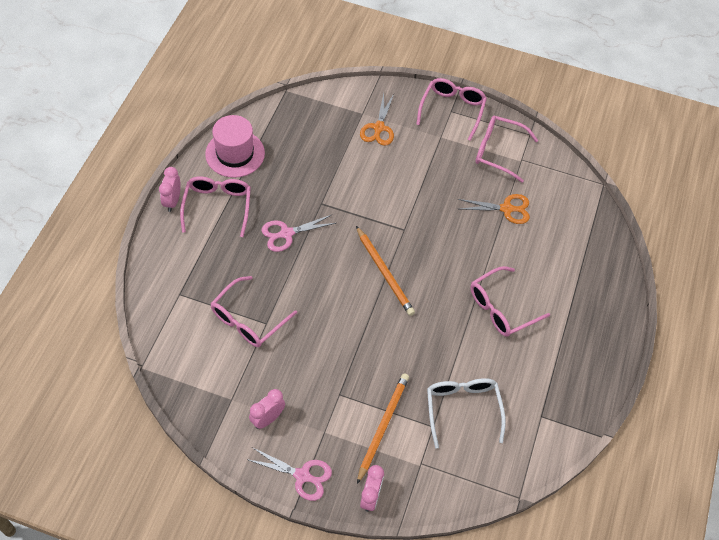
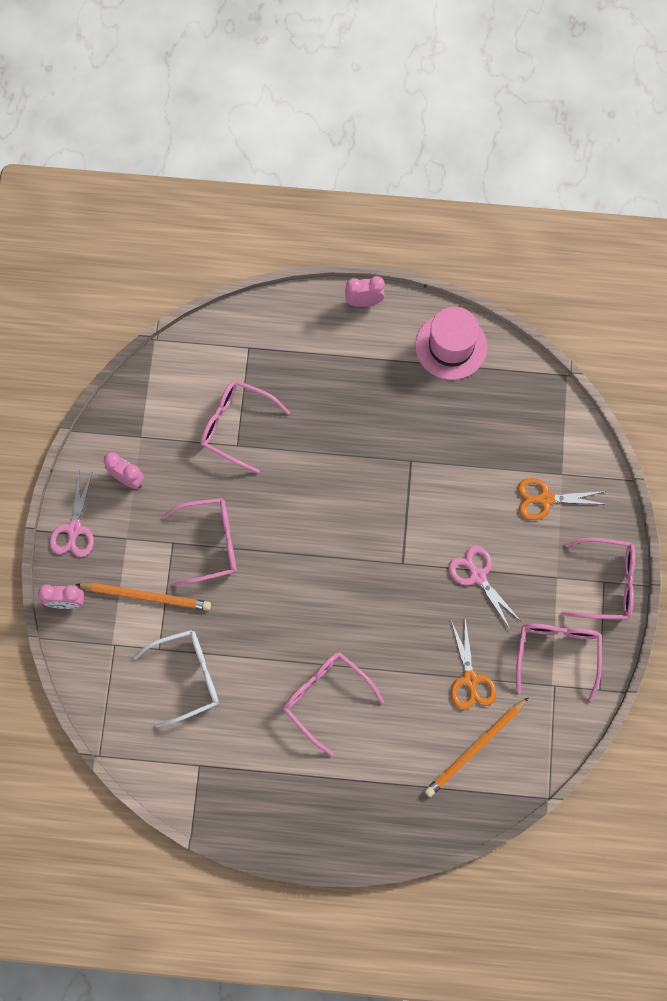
camera: 80 degrees right, 15 degrees up
pink glasses [180,176,251,237] -> pink glasses moved to [162,498,237,586]
pink scissors [262,214,336,252] -> pink scissors moved to [449,546,521,629]
orange pencil [356,226,415,316] -> orange pencil moved to [425,697,529,797]

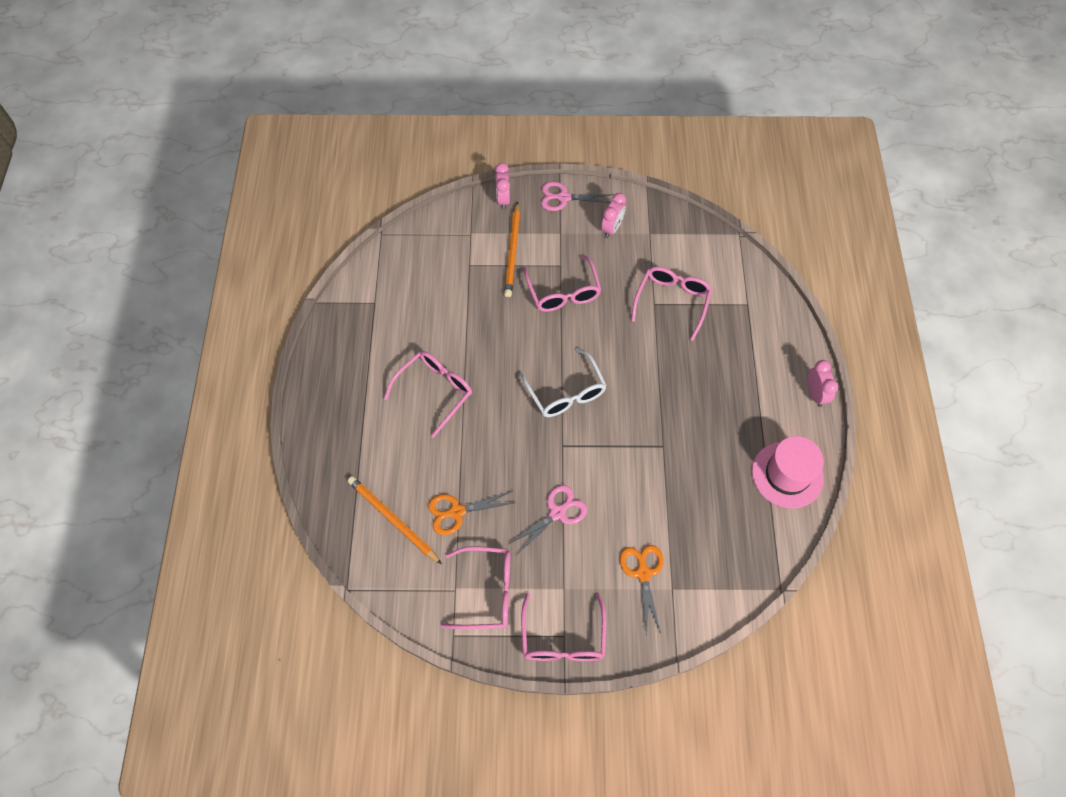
camera: 85 degrees right, 10 degrees down
white glasses [133,630,219,727] -> white glasses moved to [520,348,607,417]

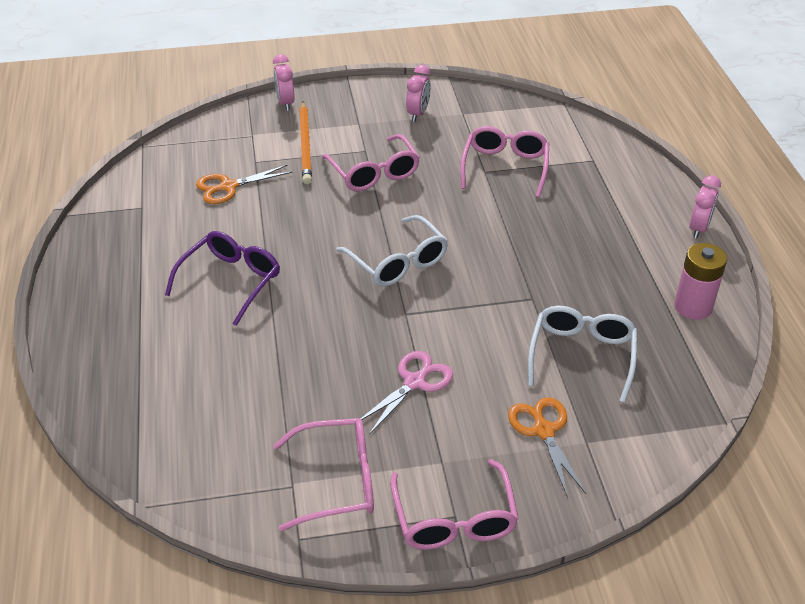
camera: 10 degrees left, 20 degrees down
orange pencil [347,476,442,564] -> none
pink glasses [384,351,472,438] -> purple glasses [165,231,280,326]
orange scissors [428,491,516,535] -> orange scissors moved to [196,165,293,204]
pink scissors [541,181,614,211] -> none
pink hat [752,436,824,509] -> pink battery [674,243,727,320]
pink clock [808,360,838,407] -> pink clock turned 45 degrees clockwise [690,175,721,239]
none -> white glasses [528,306,637,403]

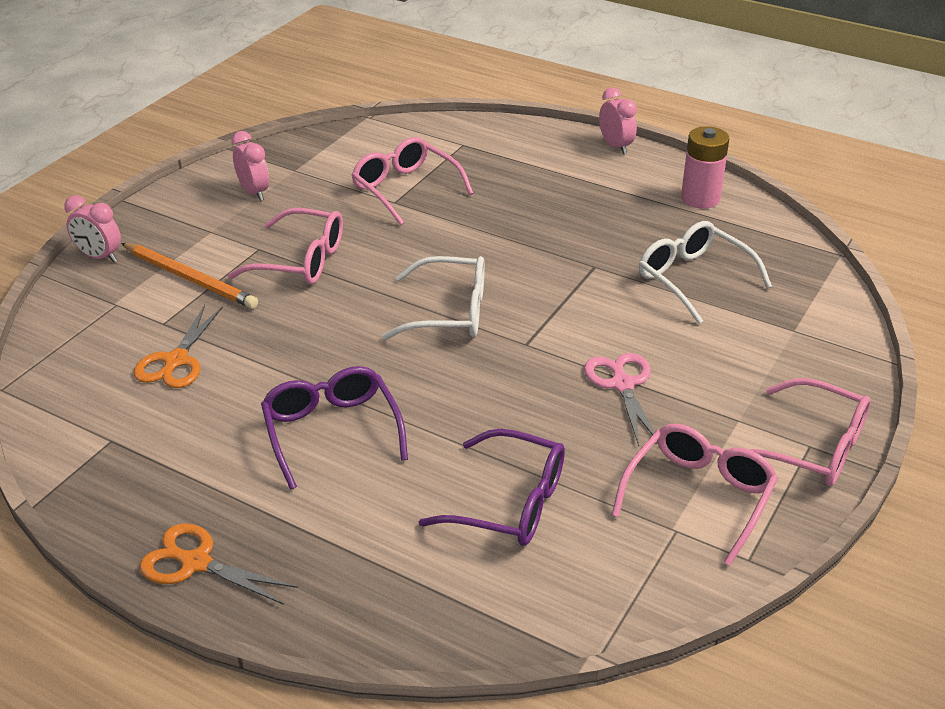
camera: 50 degrees left, 5 degrees down
orange scissors [508,397,586,498] -> orange scissors moved to [139,524,298,605]
none -> purple glasses [419,429,565,546]

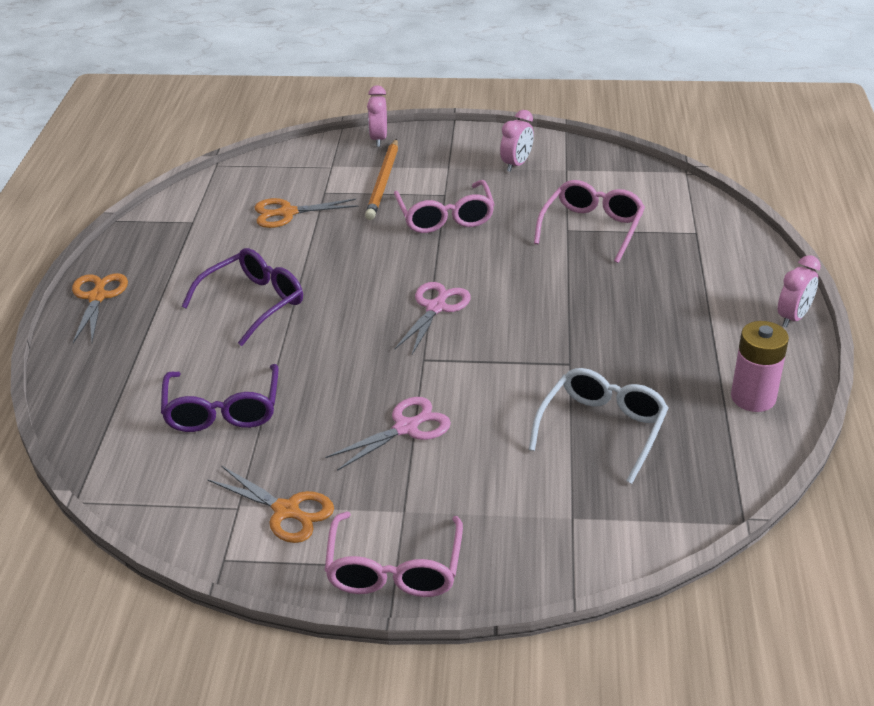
camera: 65 degrees right, 0 degrees up
white glasses [382,256,485,340] -> pink scissors [395,282,471,354]
pink glasses [612,424,778,566] -> orange scissors [207,466,334,543]

